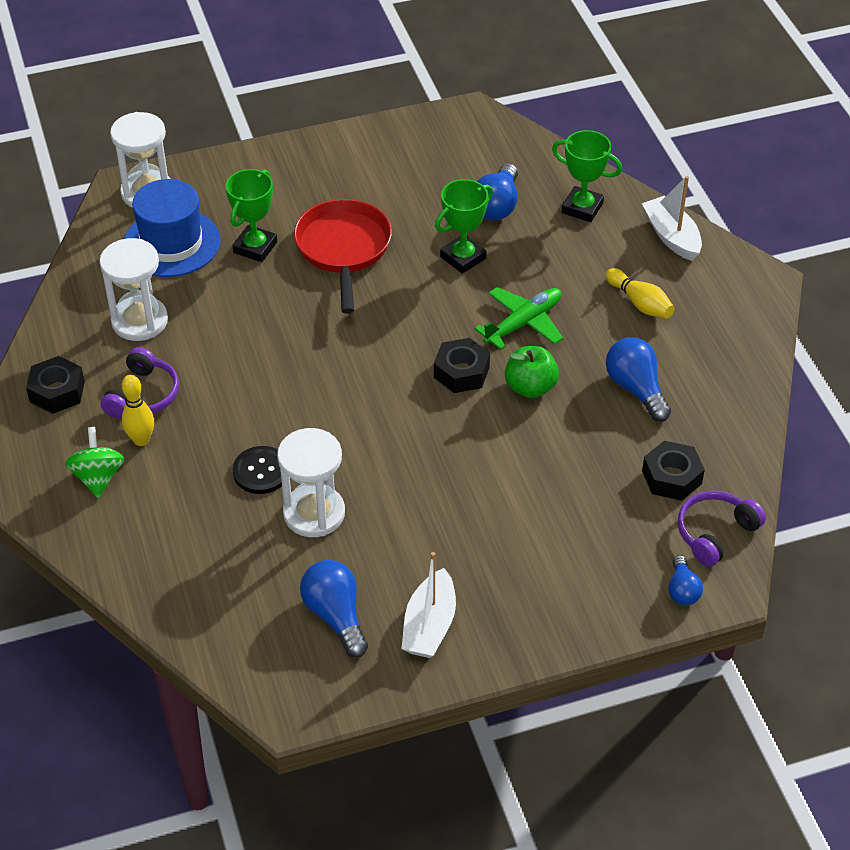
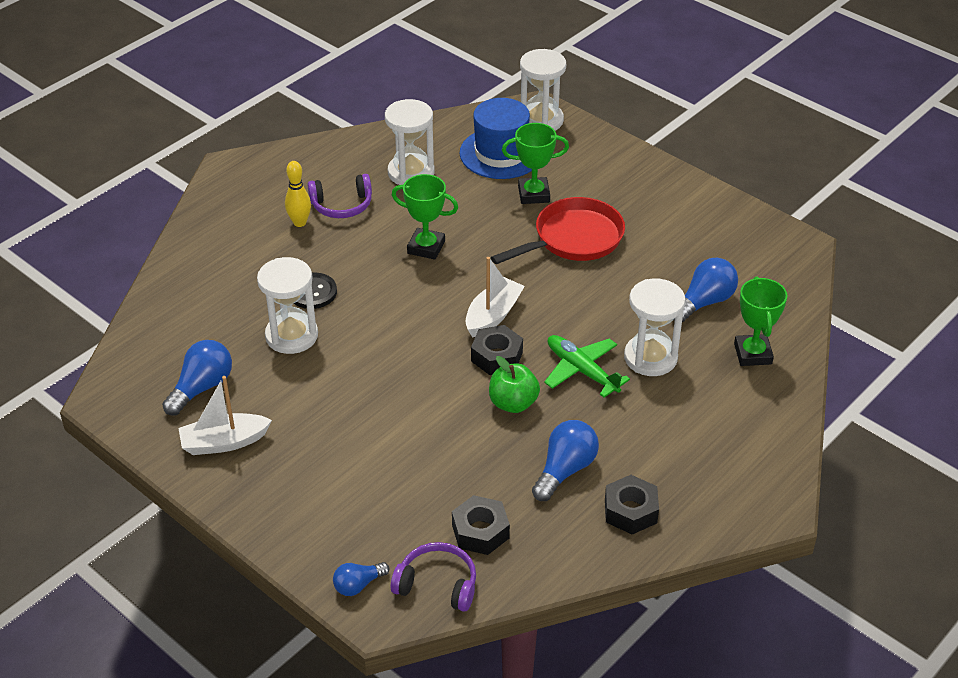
camera: 60 degrees right, 5 degrees down
black nut [26,356,85,414] -> black nut moved to [605,475,659,535]
green spinning top [65,427,124,498] -> none
green trophy [435,179,493,274] -> green trophy moved to [392,174,458,260]
green plane [474,287,563,350] -> green plane turned 150 degrees counterclockwise [544,335,630,398]
blue light bulb [477,163,518,221] -> blue light bulb turned 150 degrees clockwise [674,258,738,322]
yellow bowling pin [606,268,675,319] -> none
white boat [642,176,702,261] -> white boat moved to [466,257,525,337]
none -> white hourglass [624,278,686,376]

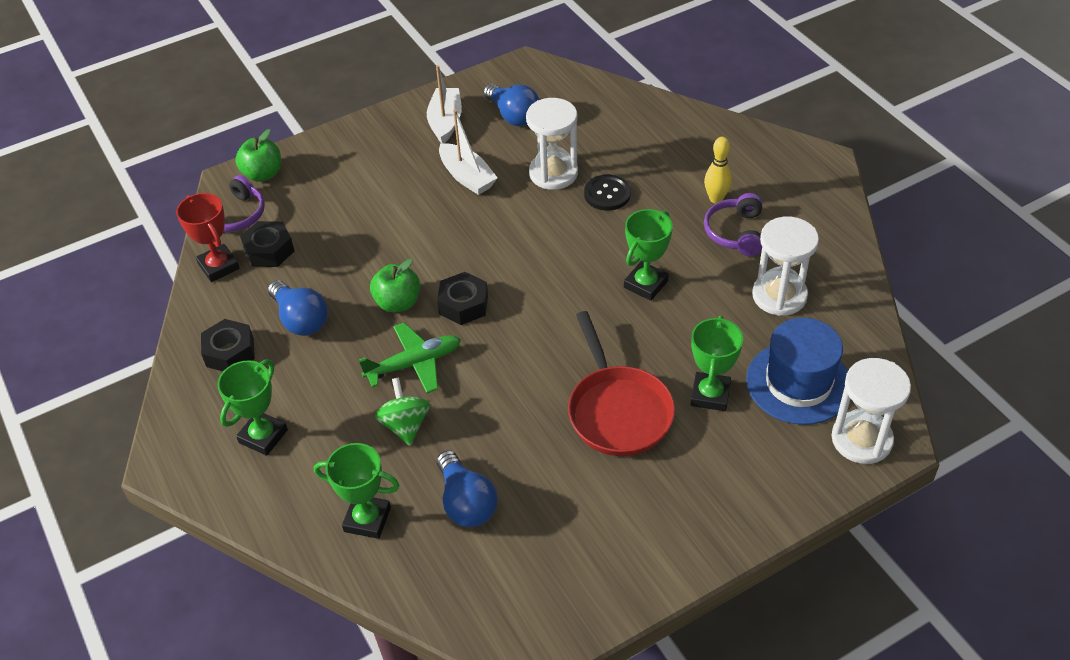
camera: 110 degrees right, 5 degrees up
blue light bulb [333,562,389,596] -> green apple [235,129,281,182]
white boat [466,257,525,337] -> white boat moved to [439,110,498,195]
white hourglass [624,278,686,376] -> green spinning top [375,378,430,446]
none -> red trophy [176,193,240,282]
none -> green trophy [217,359,288,456]

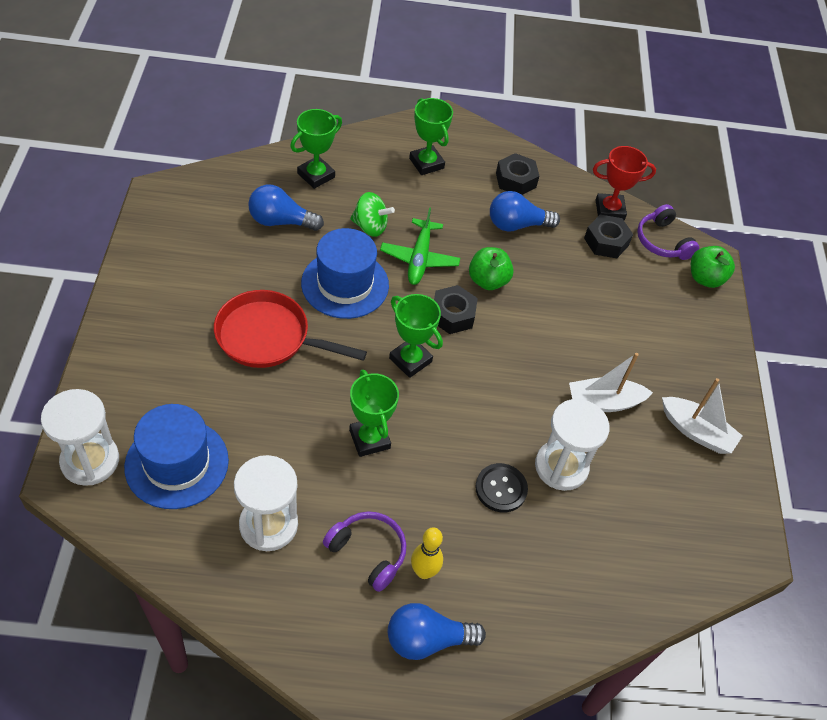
camera: 115 degrees right, 5 degrees up
blue light bulb [483,84,539,126] -> blue light bulb moved to [388,603,486,660]
green trophy [691,315,743,411] -> green trophy moved to [389,294,443,378]
none -> blue hat [301,228,389,319]

